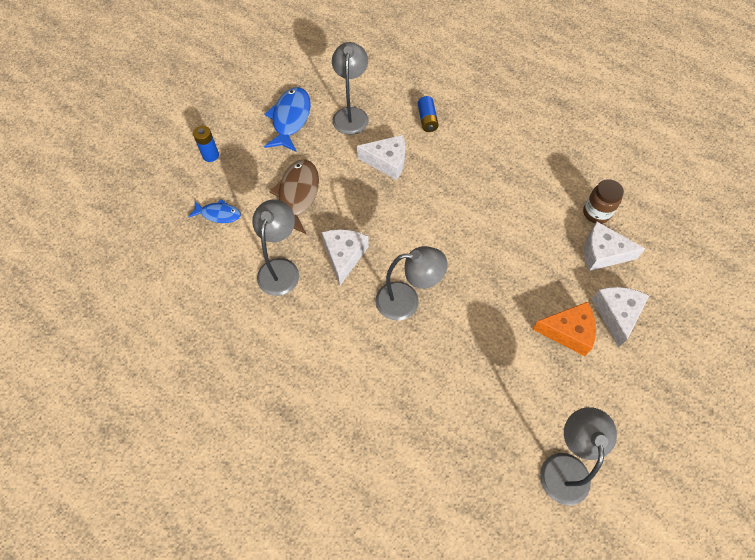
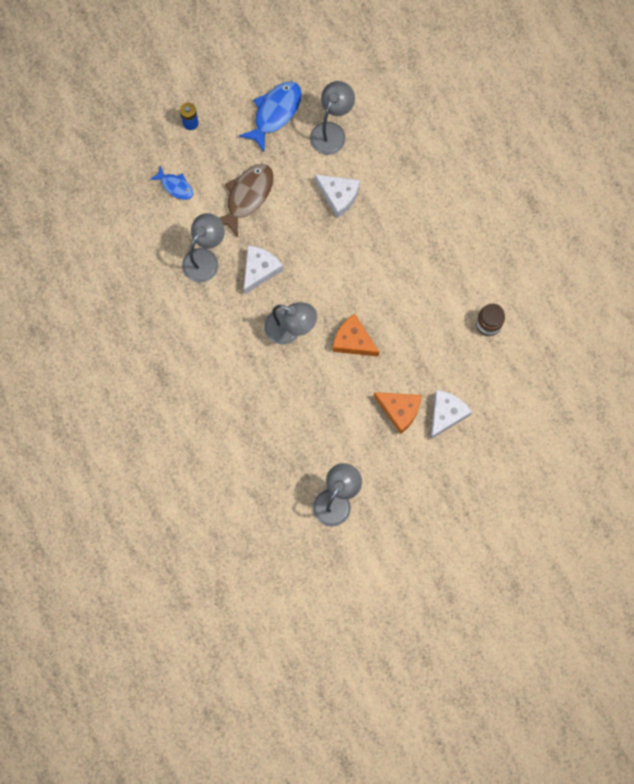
camera: 25 degrees right, 15 degrees up
blue battery [418,96,439,132] -> none
white cheese [584,222,645,271] -> none
none -> orange cheese [333,314,379,357]

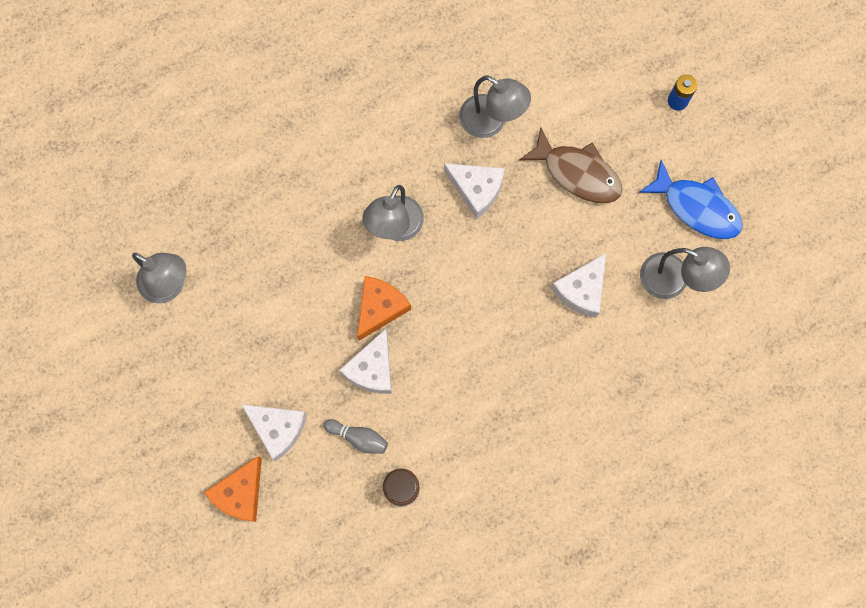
camera: 90 degrees right, 0 degrees up
blue fish [150,165,193,200] -> none
orange cheese [374,392,422,434] -> orange cheese moved to [204,456,262,522]
none -> grey bowling pin [324,419,388,454]
none -> white cheese [339,329,392,394]

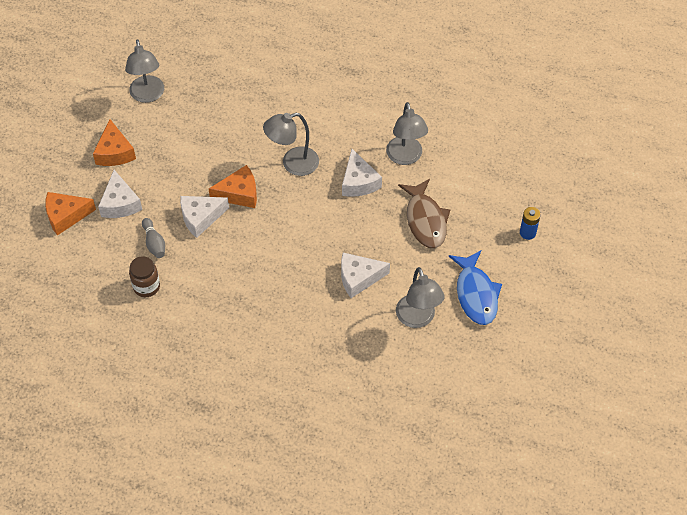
camera: 45 degrees right, 20 degrees down
none -> orange cheese [93,119,136,166]

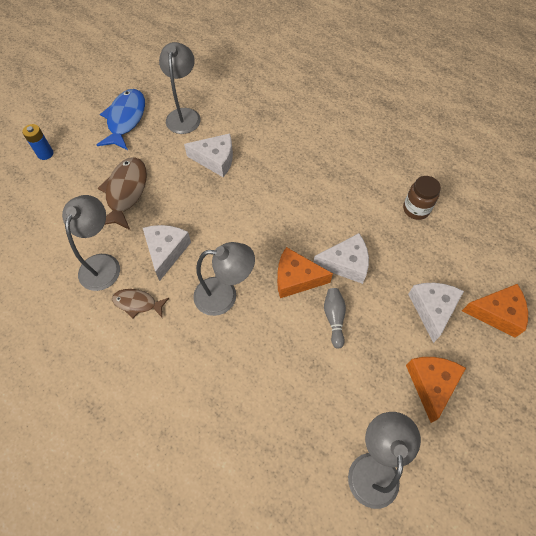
camera: 160 degrees left, 5 degrees up
grey bowling pin [142,218,165,258] -> grey bowling pin moved to [324,288,346,349]
none -> brown fish [112,289,169,318]

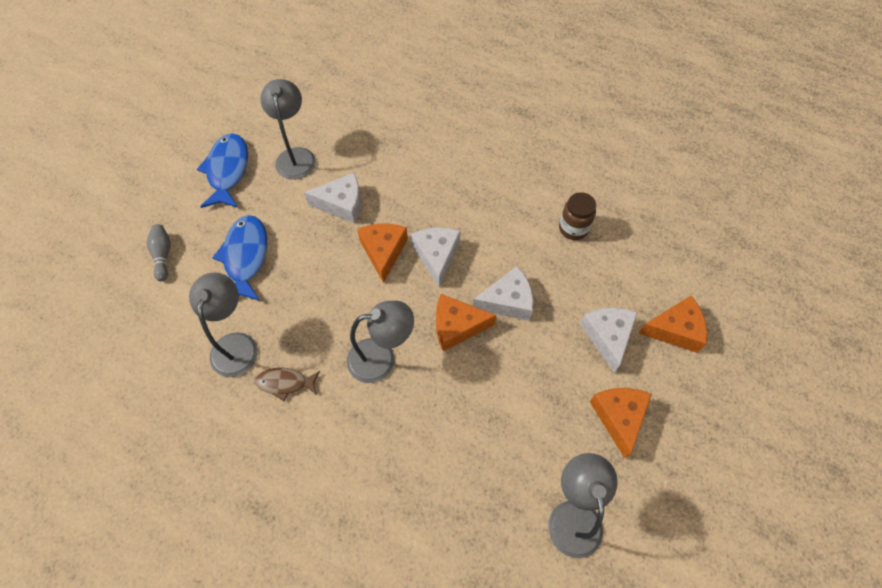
camera: 10 degrees left, 0 degrees up
blue battery [22,124,53,160] -> none
brown fish [98,157,147,230] -> blue fish [212,215,267,301]
white cheese [143,225,191,281] -> white cheese moved to [411,227,461,287]
grey bowling pin [324,288,346,349] -> grey bowling pin moved to [147,224,171,282]
none -> orange cheese [357,223,408,283]

